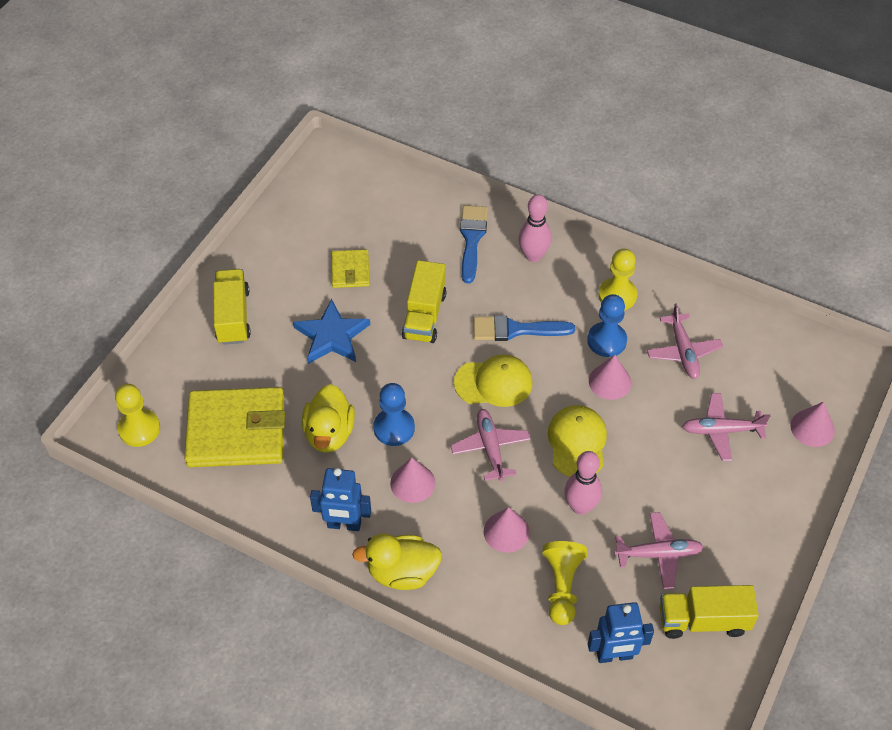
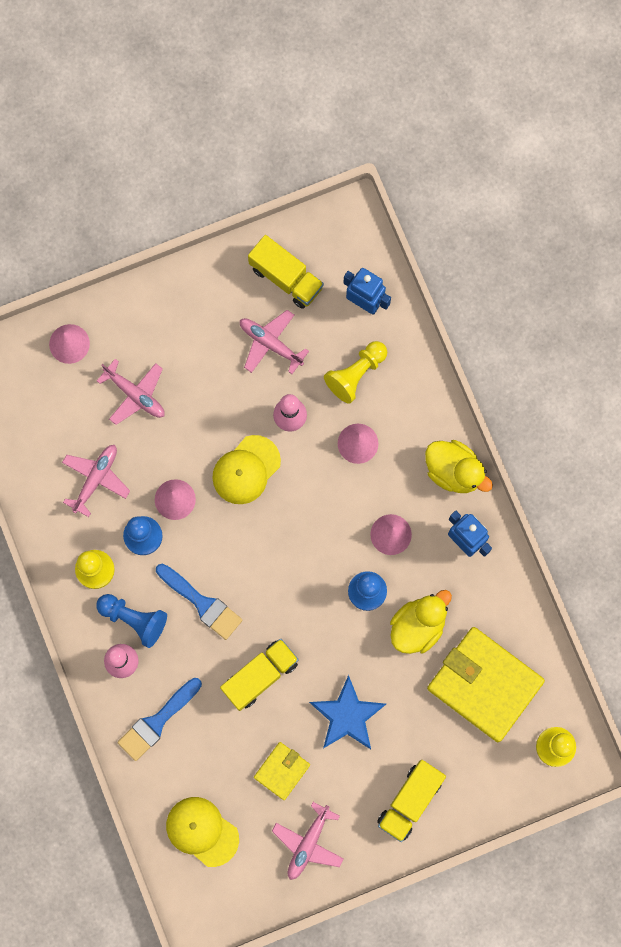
camera: 140 degrees left, 25 degrees up
pink plane [450,409,531,482] -> pink plane moved to [272,802,344,880]
yellow cap [454,354,533,407] -> yellow cap moved to [166,797,239,867]
none -> blue pawn [96,594,167,648]

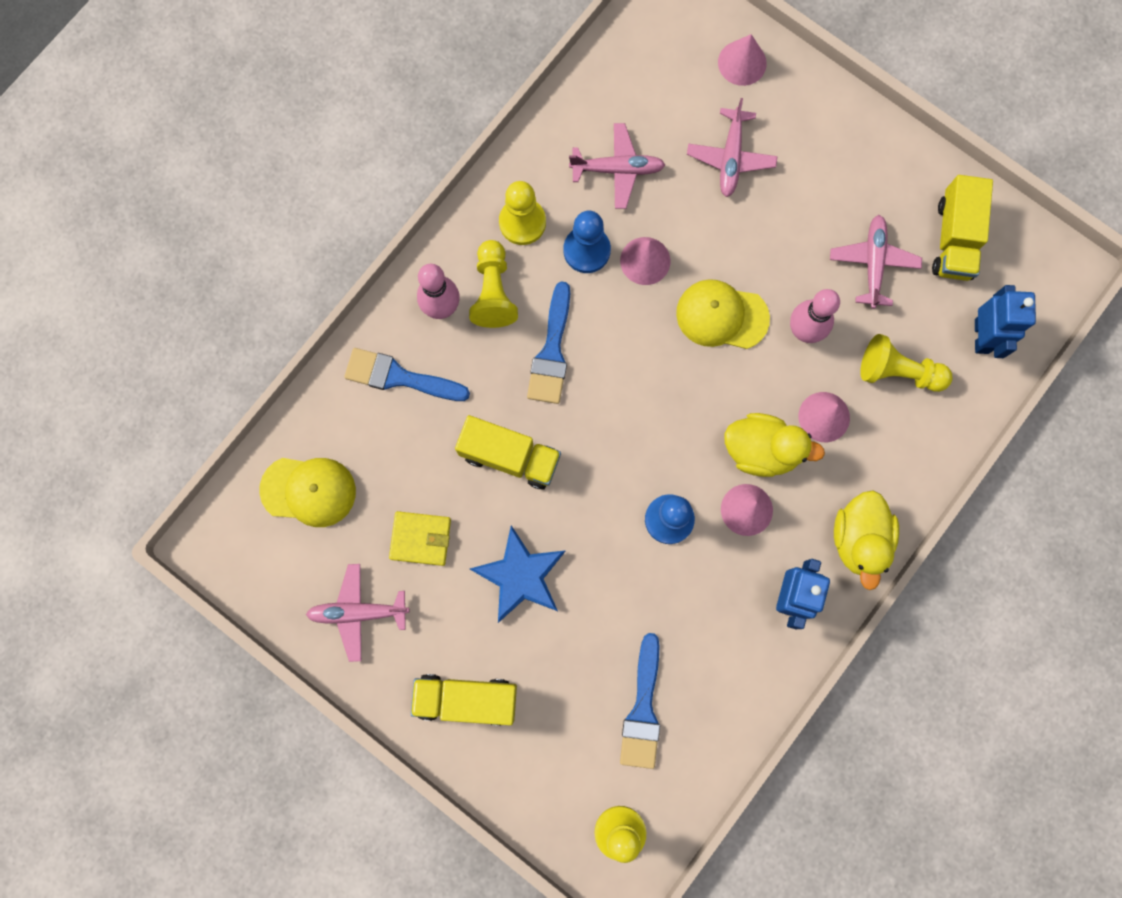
camera: 60 degrees right, 0 degrees up
blue pawn [96,594,167,648] -> yellow pawn [469,240,518,328]
yellow cap [166,797,239,867] -> yellow cap turned 90 degrees clockwise [259,458,356,527]
yellow duck [390,590,452,654] -> yellow duck moved to [725,413,825,477]
yellow wallet [427,627,545,742] -> blue brush [620,633,660,769]

